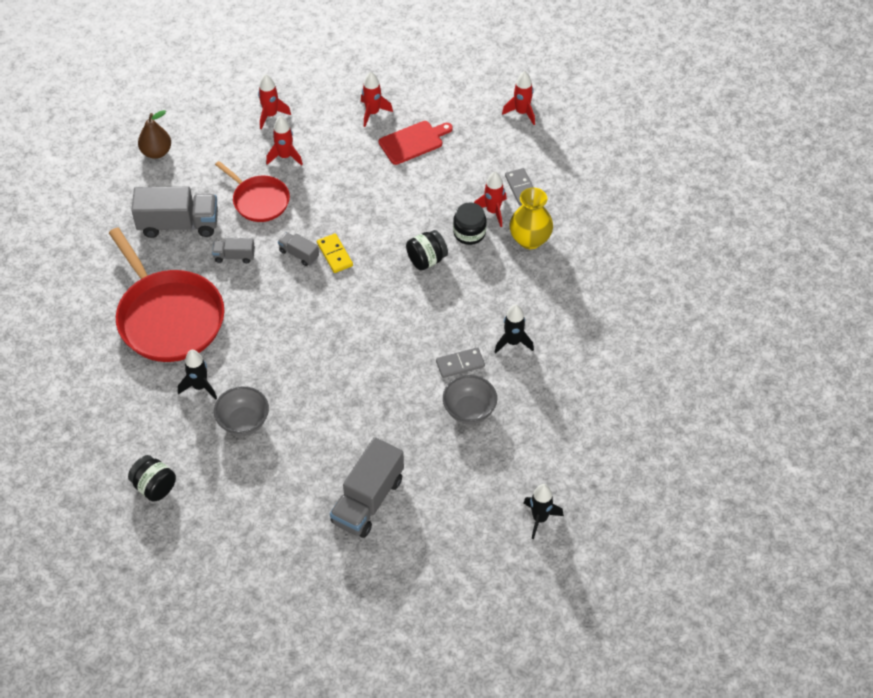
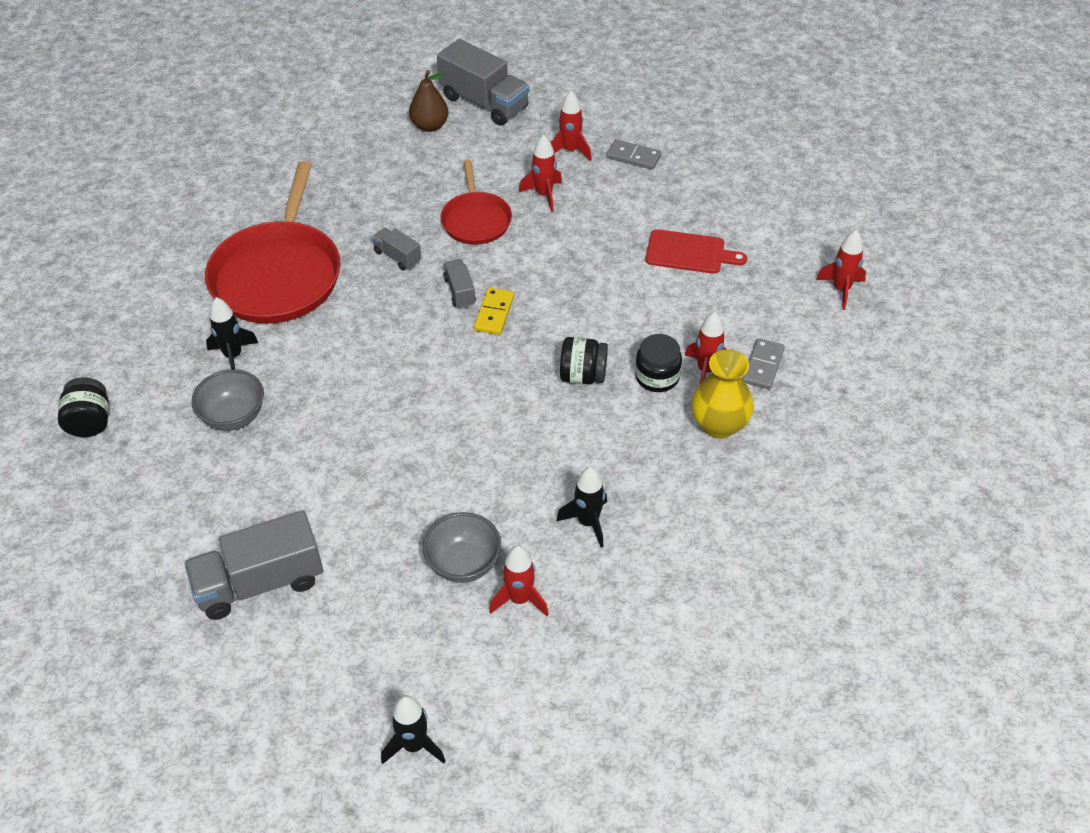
camera: 40 degrees right, 5 degrees down
grey truck [131,186,218,238] -> grey truck moved to [437,39,529,126]
red rocket [361,72,393,127] -> red rocket moved to [489,545,549,616]
grey domino [436,347,485,378] -> grey domino moved to [606,139,661,170]

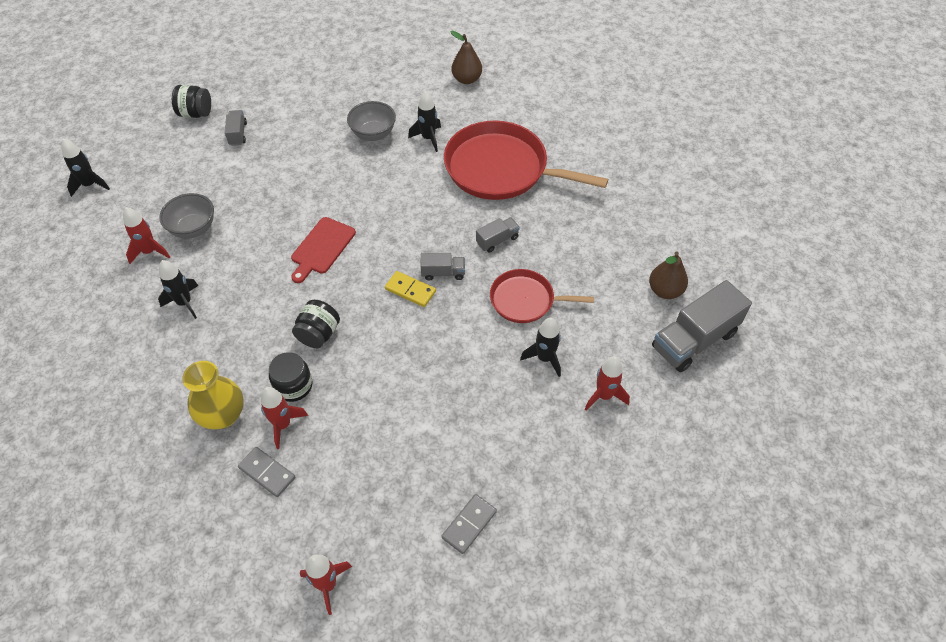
camera: 105 degrees right, 5 degrees up
black jar [58,377,109,437] -> black jar moved to [172,85,211,118]
grey truck [184,510,323,620] -> grey truck [225,110,247,146], size x0.50
red rocket [519,135,562,212] -> black rocket [520,318,561,377]
grey domino [606,139,661,170] -> grey domino moved to [441,494,497,554]
red cutting board [645,229,747,274] -> red cutting board moved to [291,217,356,283]
none -> brown pear [450,31,482,84]

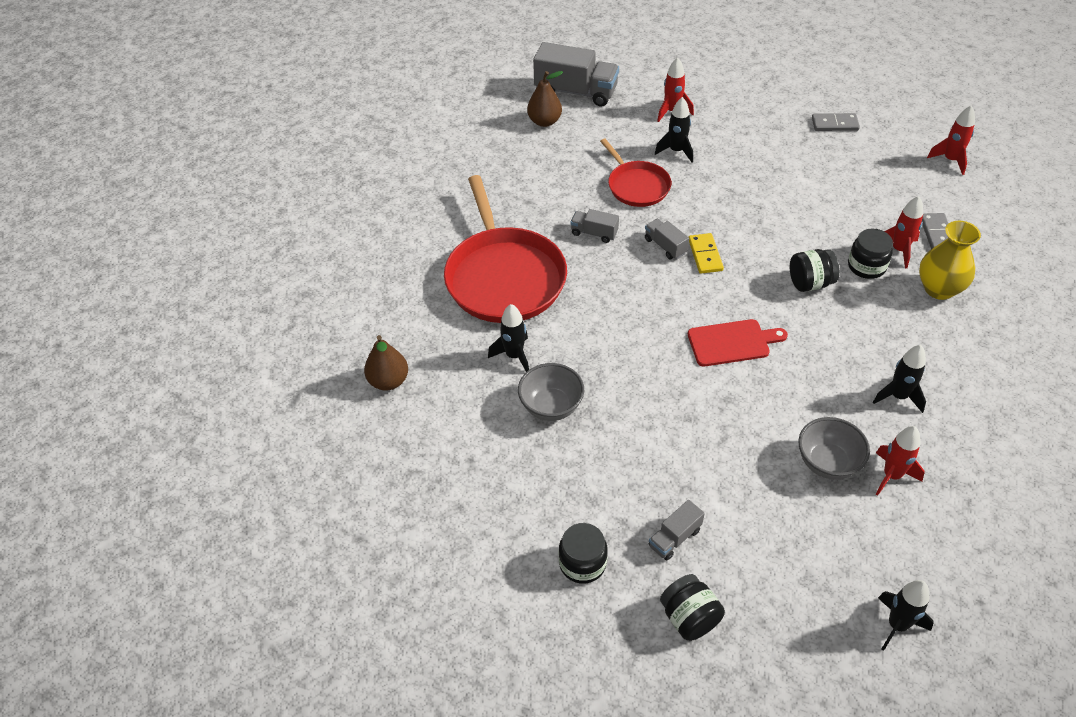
camera: 125 degrees left, 5 degrees down
none -> black jar [559,523,608,584]

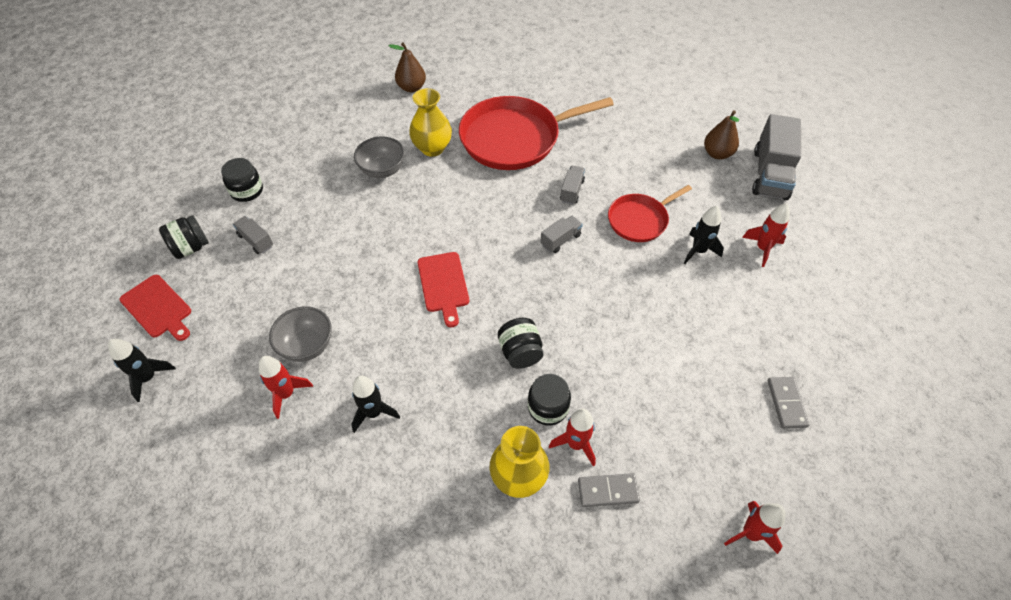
camera: 85 degrees right, 5 degrees up
black rocket [488,304,529,372] -> yellow vase [409,88,452,157]
yellow domino [689,233,724,274] -> none
none -> red cutting board [120,275,191,341]

